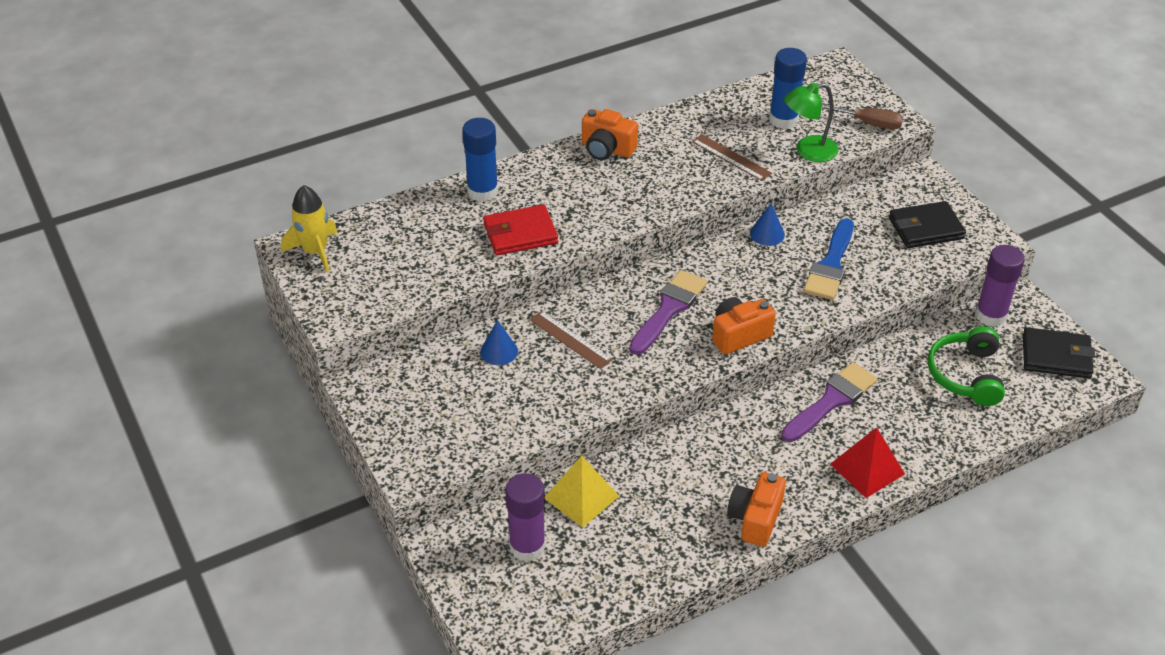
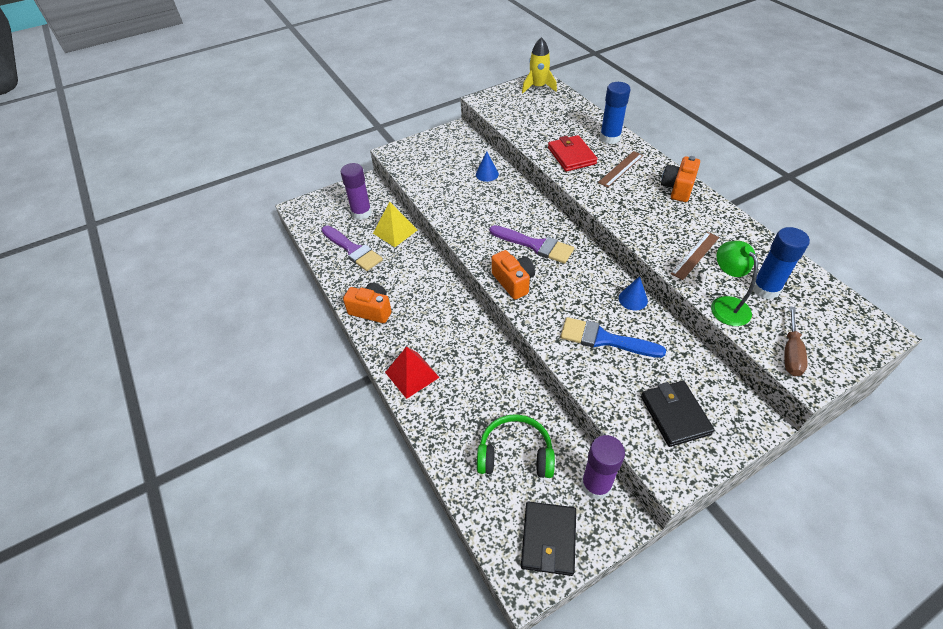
camera: 90 degrees right, 5 degrees up
brown ruler [529,311,613,369] -> brown ruler moved to [598,151,643,187]
purple brush [781,362,877,442] -> purple brush moved to [322,225,383,271]

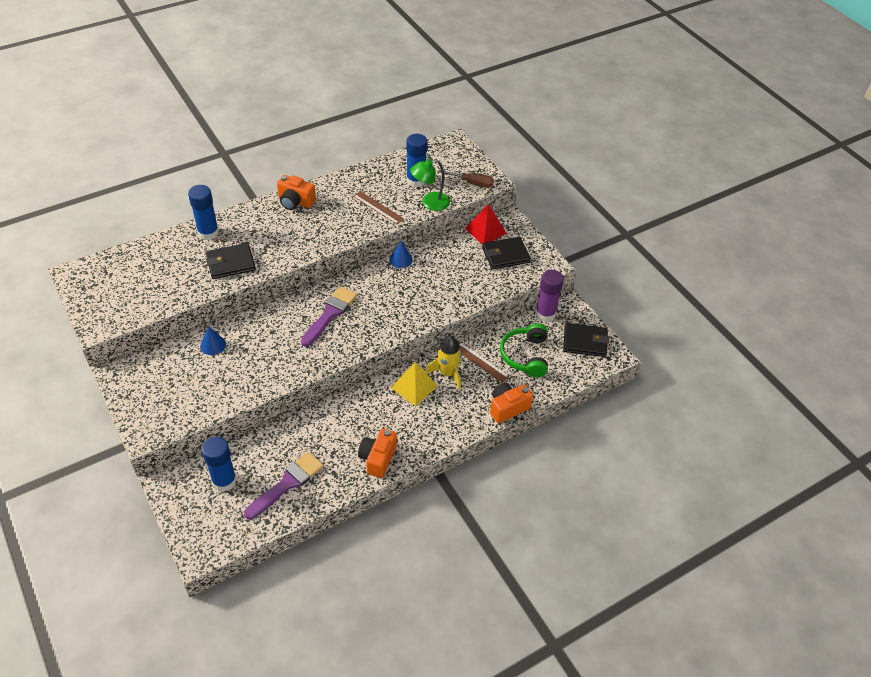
camera: 95 degrees left, 0 degrees up
purple glue stick [341,163,372,220] -> blue glue stick [202,437,237,492]
yellow pyramid [373,202,417,247] -> yellow pyramid moved to [391,362,438,406]
red pyramid [385,347,440,399] -> red pyramid moved to [465,204,507,244]
orange camera [492,250,535,300] -> orange camera moved to [490,383,533,423]
yellow rocket [522,37,557,93] -> yellow rocket moved to [425,336,462,390]
red wallet [548,135,598,172] -> black wallet [206,243,256,279]
blue brush [560,317,666,358] -> none
brown ruler [598,151,643,187] -> brown ruler moved to [459,342,509,383]

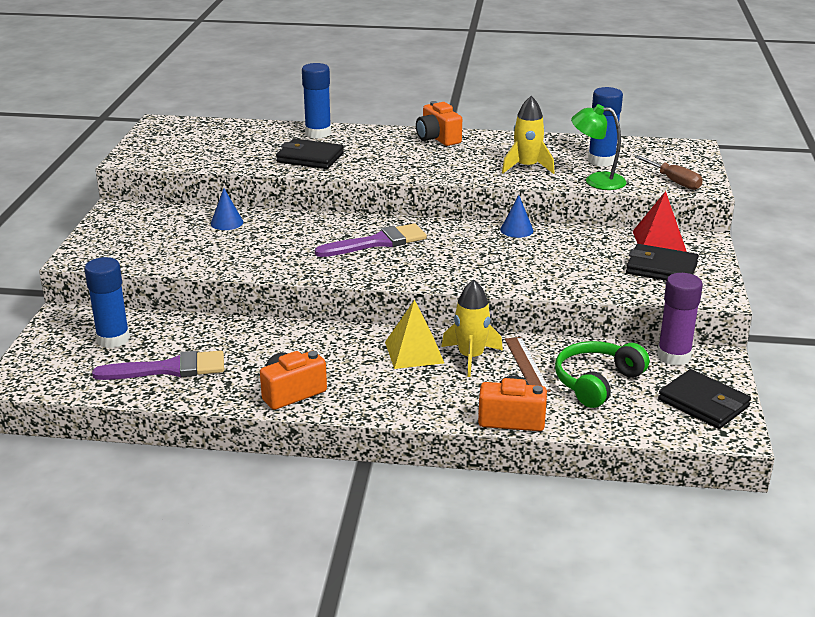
camera: 40 degrees right, 20 degrees down
brown ruler [353,191,404,224] -> yellow rocket [502,96,555,174]

